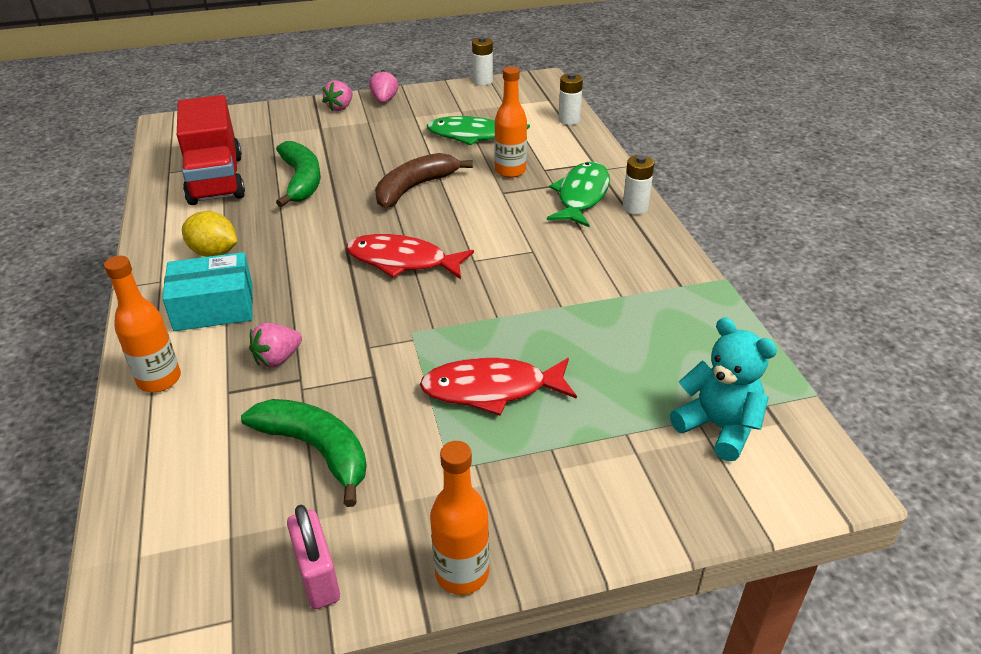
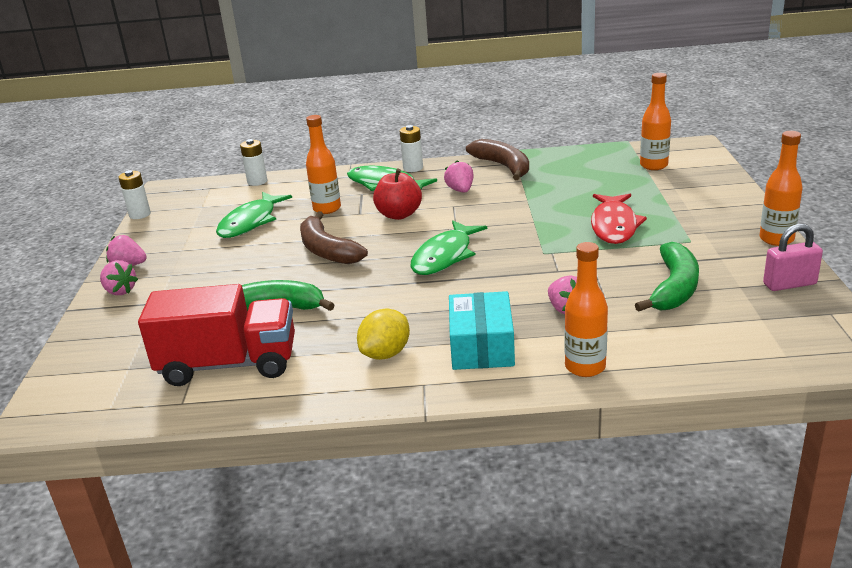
camera: 75 degrees left, 10 degrees down
green banana [241,399,367,507] -> green banana turned 150 degrees clockwise [635,242,699,312]
red fish [346,234,474,279] -> green fish [410,220,487,275]
turquoise teddy bear [670,318,777,461] -> orange bottle [640,73,671,170]
none -> red apple [373,169,422,220]
none -> pink strawberry [444,160,474,193]
none -> brown banana [466,139,529,180]

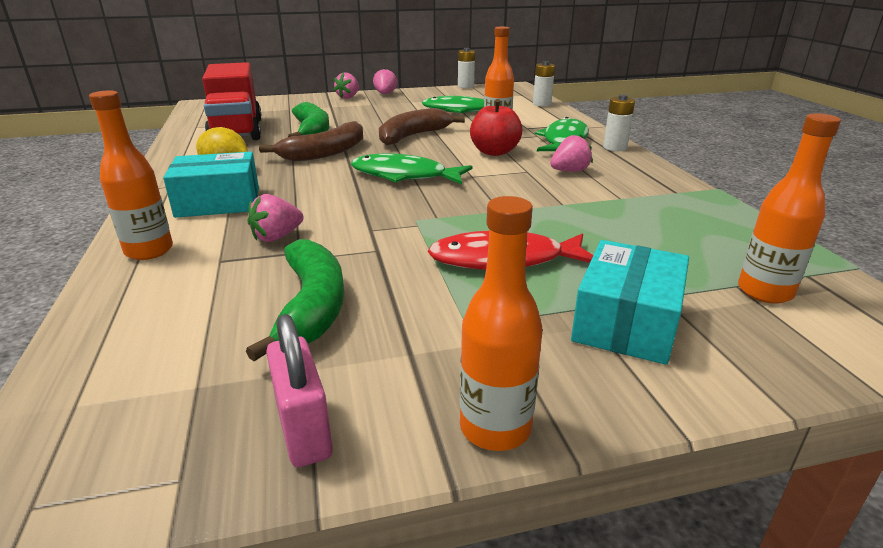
camera: 75 degrees right, 0 degrees up
brown banana [466,139,529,180] -> brown banana moved to [259,121,363,161]
green banana [635,242,699,312] -> green banana turned 105 degrees counterclockwise [246,239,344,361]
none -> turquoise box [571,240,689,365]

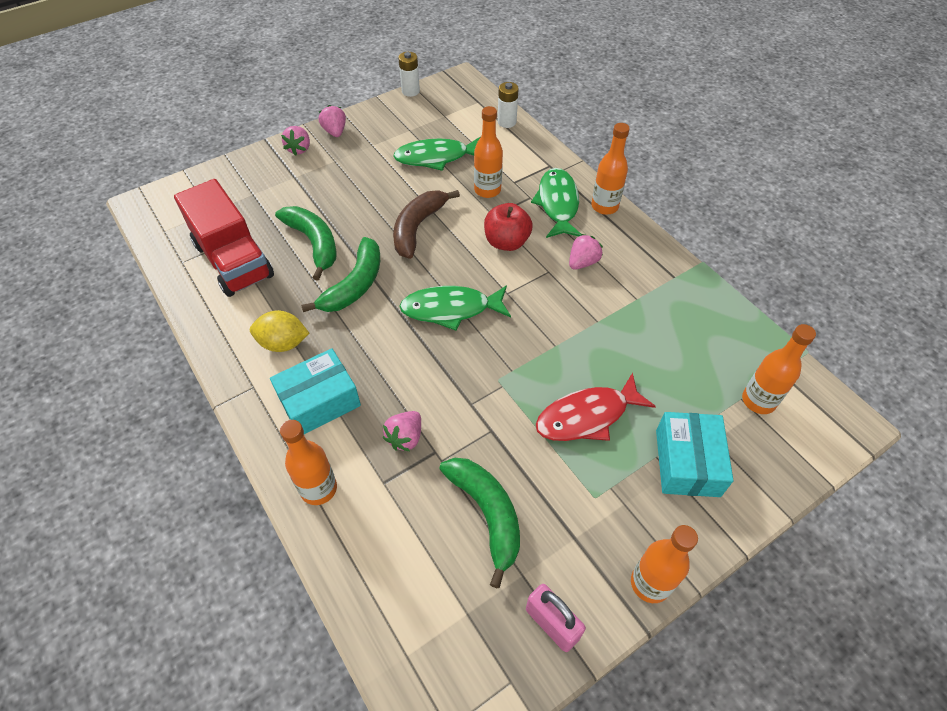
camera: 20 degrees left, 25 degrees up
brown banana [259,121,363,161] -> green banana [301,237,380,312]
white battery [603,94,635,151] -> orange bottle [591,123,630,215]

